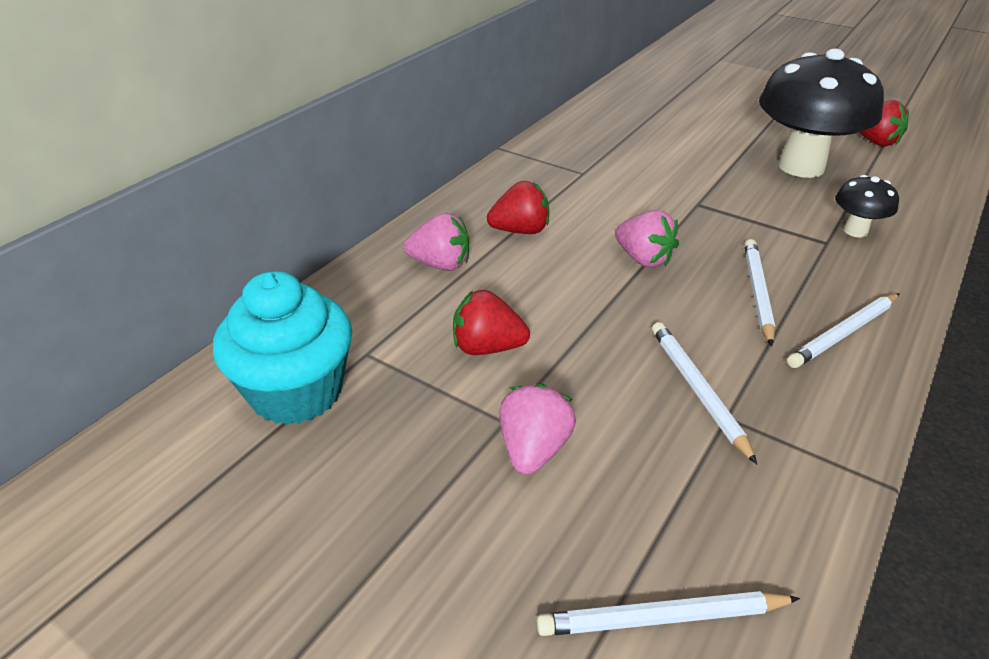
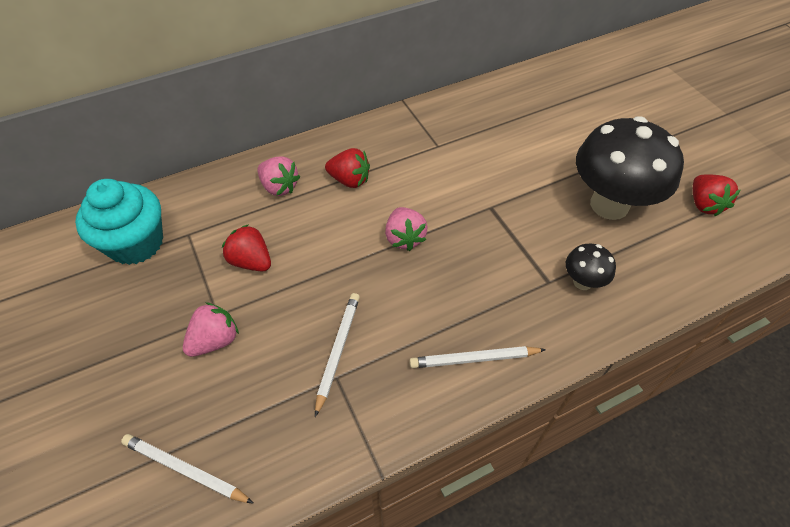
camera: 30 degrees right, 15 degrees up
white pencil [744,239,775,346] -> none

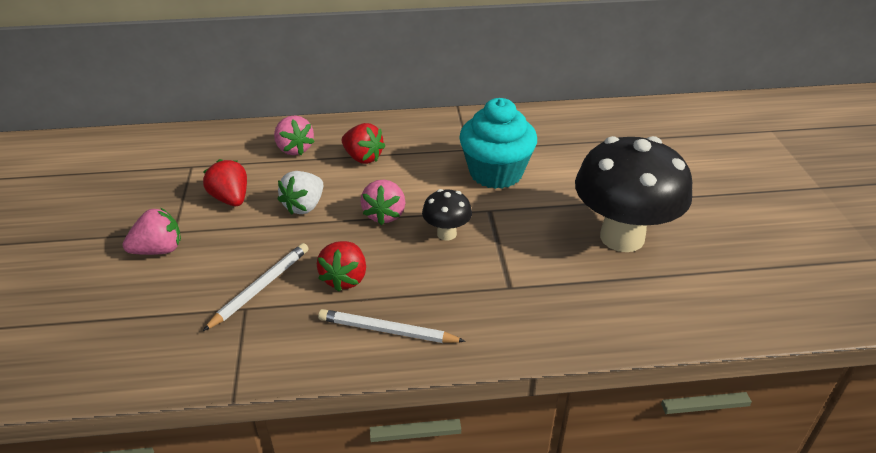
camera: 20 degrees right, 15 degrees down
turquoise cupcake [75,179,163,265] -> turquoise cupcake moved to [459,98,537,189]
white pencil [121,434,254,504] -> none
black mushroom [566,244,616,290] -> black mushroom moved to [422,189,472,240]
red strawberry [693,175,740,216] -> red strawberry moved to [317,241,366,292]
none -> white strawberry [277,171,323,215]

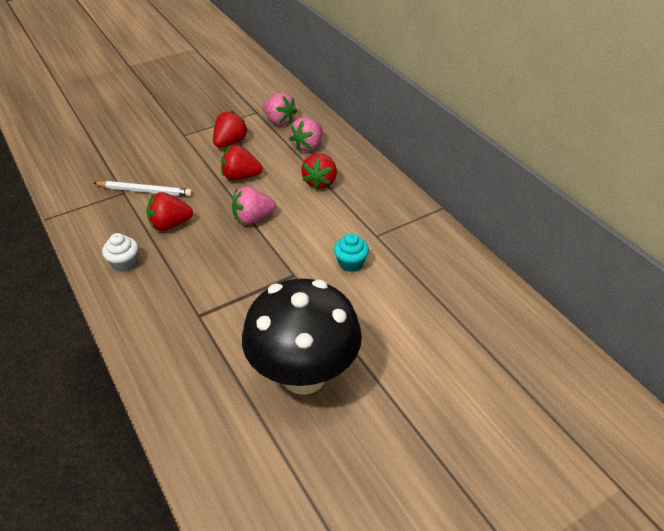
camera: 65 degrees right, 5 degrees up
pink strawberry [123,208,181,255] -> pink strawberry moved to [263,93,297,126]
white strawberry [277,171,323,215] -> red strawberry [221,145,263,180]
white pencil [318,309,466,343] -> white cupcake [102,233,138,272]
black mushroom [422,189,472,240] -> none
turquoise cupcake [459,98,537,189] -> turquoise cupcake [334,233,369,272], size x0.47

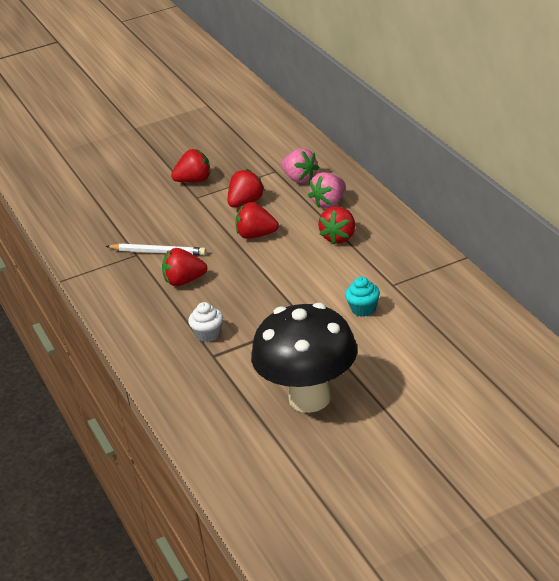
camera: 10 degrees right, 10 degrees down
white cupcake [102,233,138,272] -> white cupcake moved to [188,302,223,342]
pink strawberry [232,186,276,225] -> none
none -> red strawberry [171,149,211,183]

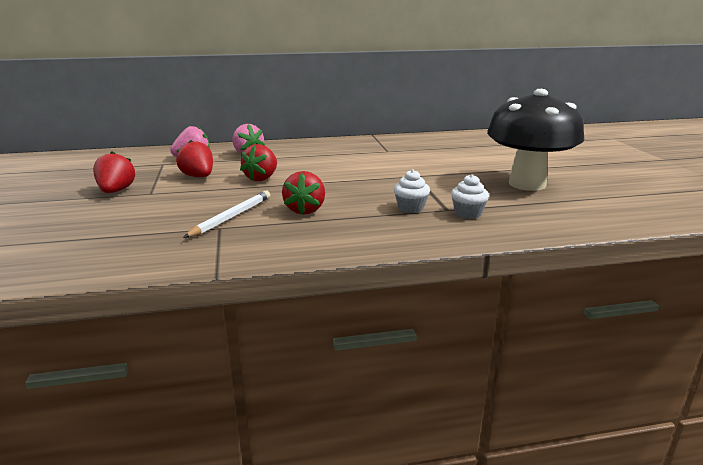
camera: 80 degrees left, 10 degrees down
red strawberry [318,207,355,244] -> none
turquoise cupcake [345,277,380,317] -> none
none -> white cupcake [451,174,489,219]

